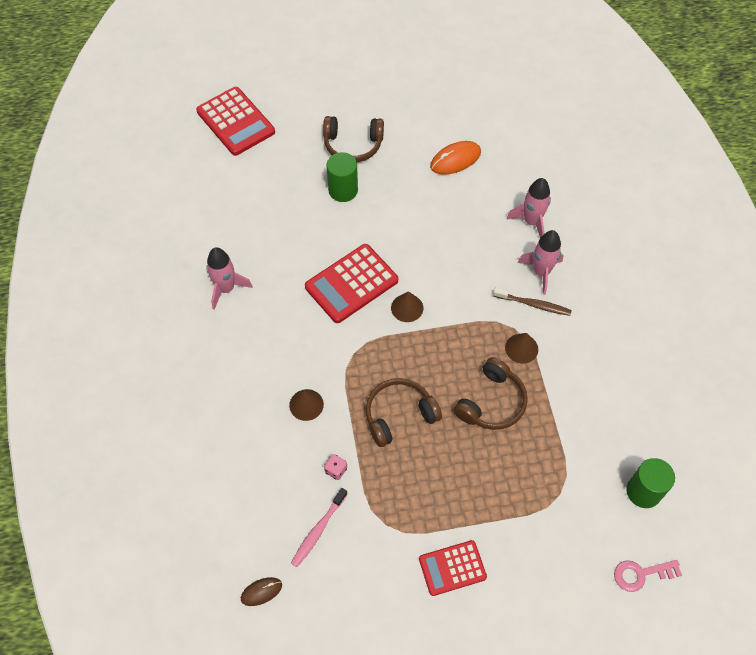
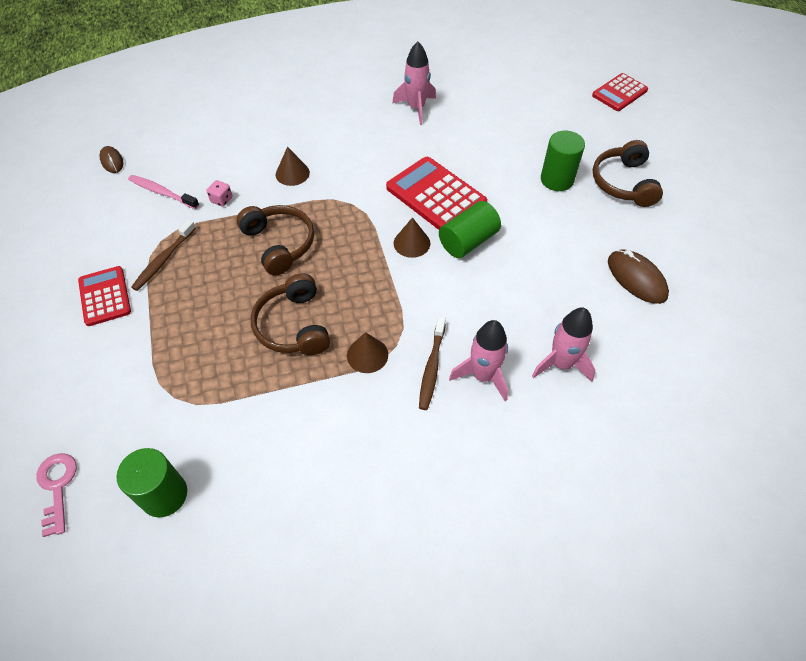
camera: 85 degrees right, 5 degrees down
red calculator [196,87,275,156] -> red calculator [592,73,648,111], size x0.64
orange mouse [430,141,481,175] -> brown mouse [608,250,669,304]
brown headphones [454,357,528,430] -> brown headphones turned 45 degrees clockwise [251,273,330,355]
none -> brown toothbrush [131,220,196,291]
none -> green cylinder [439,201,501,258]

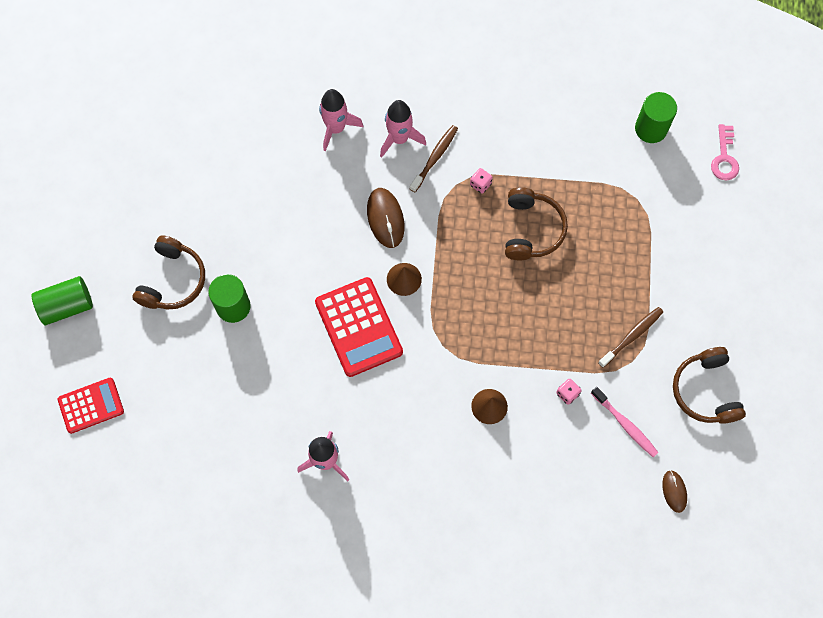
camera: 160 degrees left, 15 degrees up
red calculator [78,266,131,326] -> none
brown headphones [236,205,314,275] -> brown headphones moved to [673,347,746,424]
brown cone [347,332,388,373] -> pink dice [470,168,493,194]
green cylinder [439,201,501,258] -> green cylinder moved to [32,276,93,325]
brown mouse [608,250,669,304] -> brown mouse moved to [367,188,405,248]

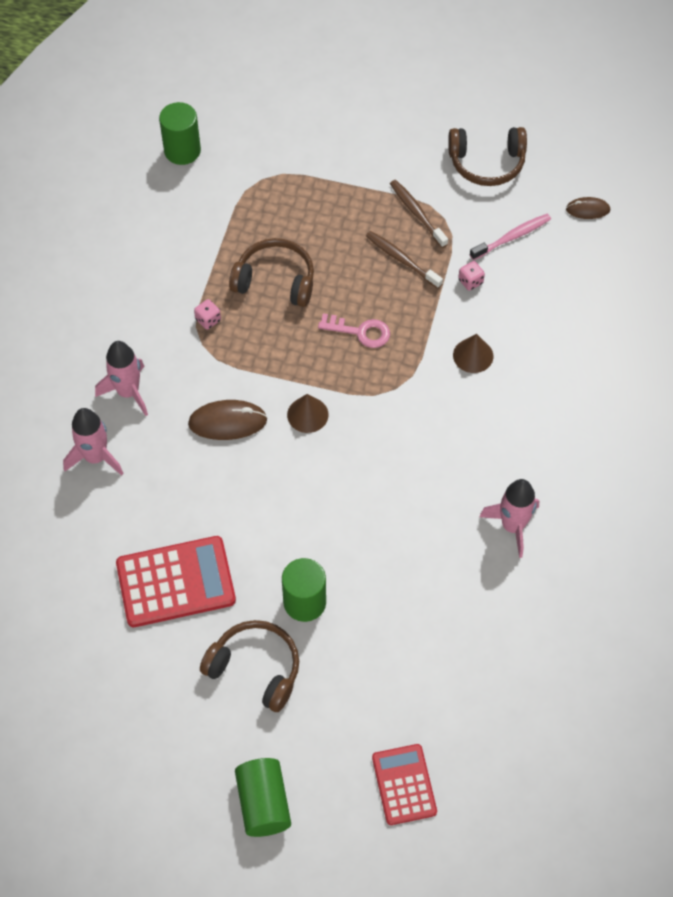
camera: 80 degrees left, 10 degrees down
red calculator [315,277,403,377] -> red calculator moved to [116,536,236,627]
brown toothbrush [410,125,458,192] -> brown toothbrush moved to [366,231,443,289]
pink key [711,124,739,180] -> pink key moved to [318,313,390,348]

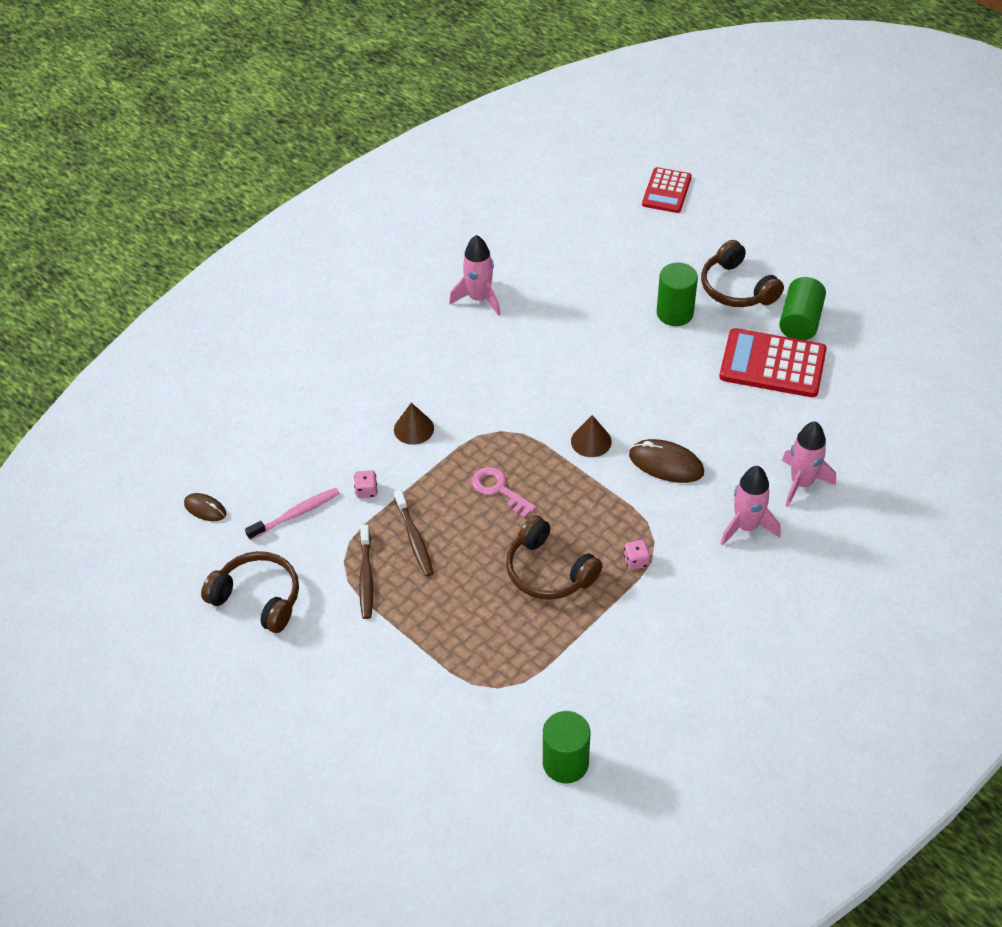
camera: 150 degrees left, 10 degrees down
green cylinder [235,758,291,837] -> green cylinder moved to [779,277,826,340]
pink toothbrush [470,214,551,260] -> pink toothbrush turned 150 degrees clockwise [245,488,340,540]

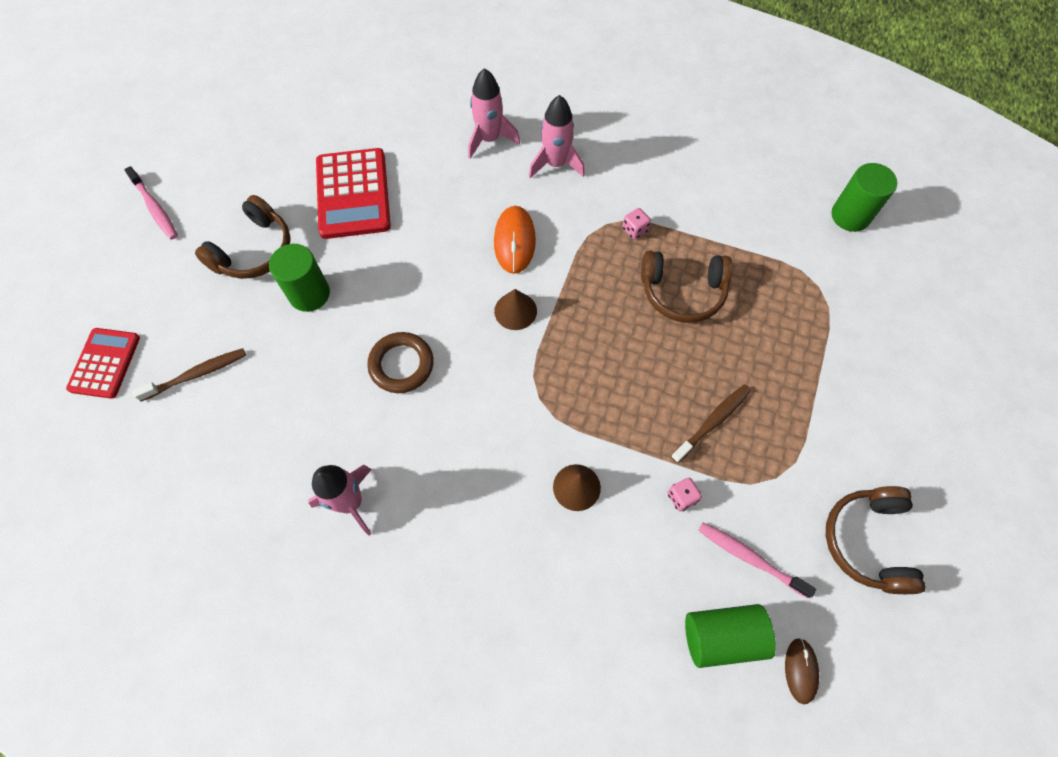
camera: 115 degrees left, 15 degrees up
brown toothbrush [359,525,373,619] -> brown toothbrush moved to [133,348,246,401]
pink key [472,467,536,518] -> none
brown headphones [506,515,603,600] -> brown headphones turned 75 degrees clockwise [641,251,733,323]
brown mouse [629,439,704,483] -> orange mouse [494,206,536,274]
red calculator [642,167,692,213] -> red calculator turned 75 degrees counterclockwise [66,328,140,399]
green cylinder [779,277,826,340] -> green cylinder moved to [685,604,776,668]
none -> pink toothbrush [124,166,178,240]
none -> brown ring [367,332,434,393]

